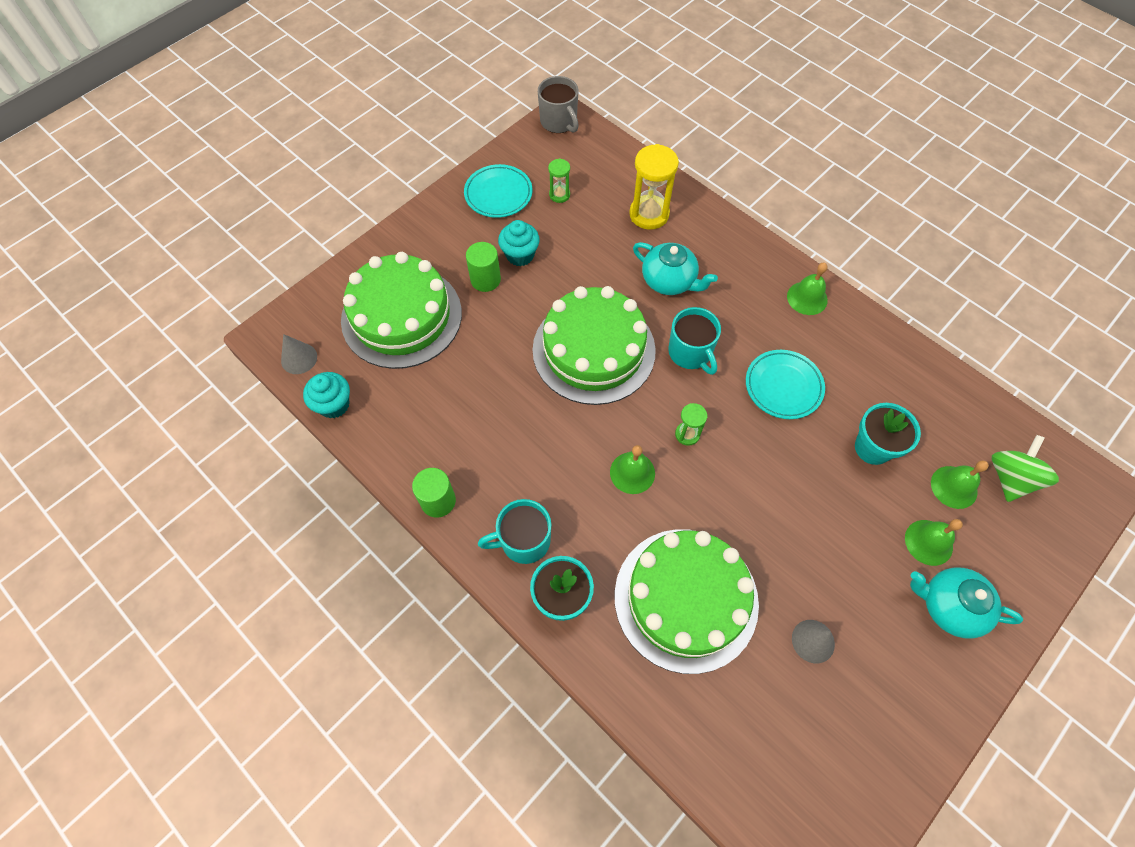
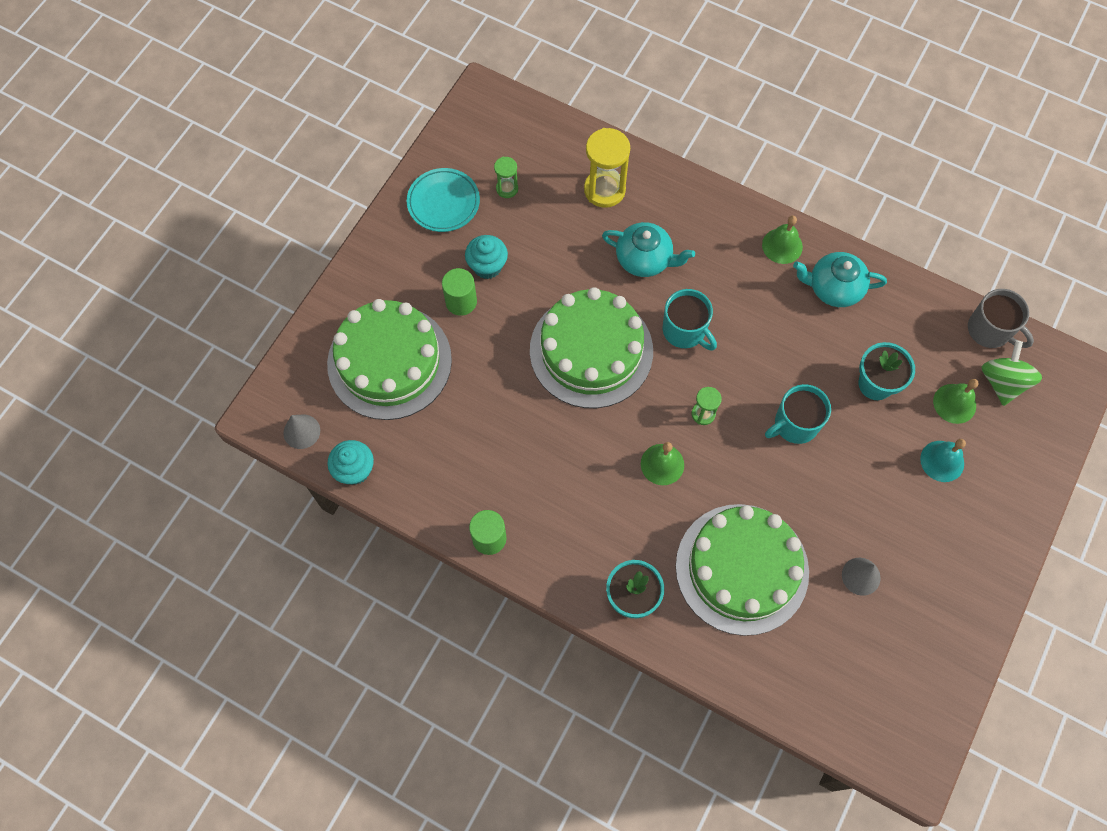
camera: 15 degrees left, 5 degrees up
turquoise mug [478,499,551,564] -> turquoise mug moved to [765,384,831,444]
grey mug [538,76,579,133] -> grey mug moved to [968,289,1034,348]
turquoise plate [746,350,825,419] -> none
green bell [905,519,963,566] -> turquoise bell [920,439,966,482]
turquoise teapot [910,567,1023,639] -> turquoise teapot moved to [793,252,887,307]

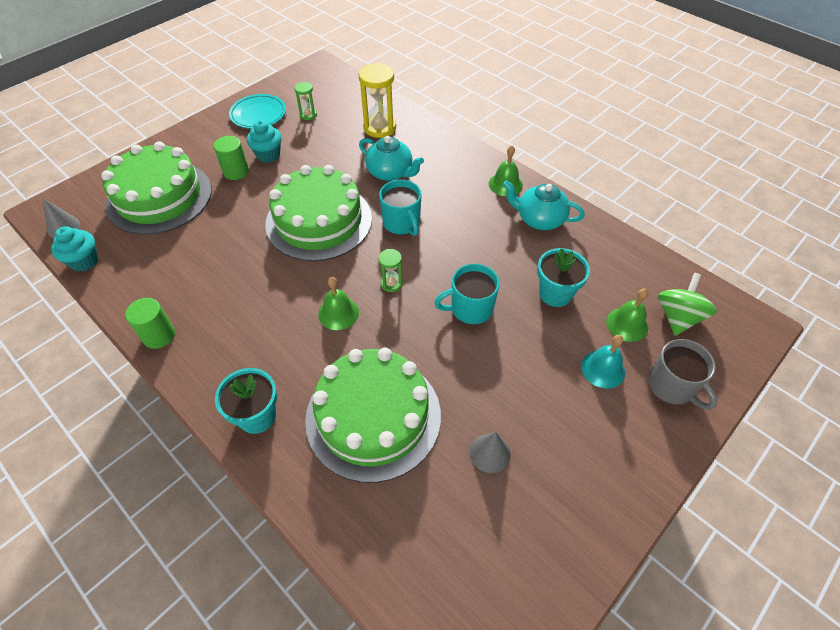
camera: 15 degrees right, 15 degrees down
grey mug [968,289,1034,348] -> grey mug moved to [648,339,717,410]

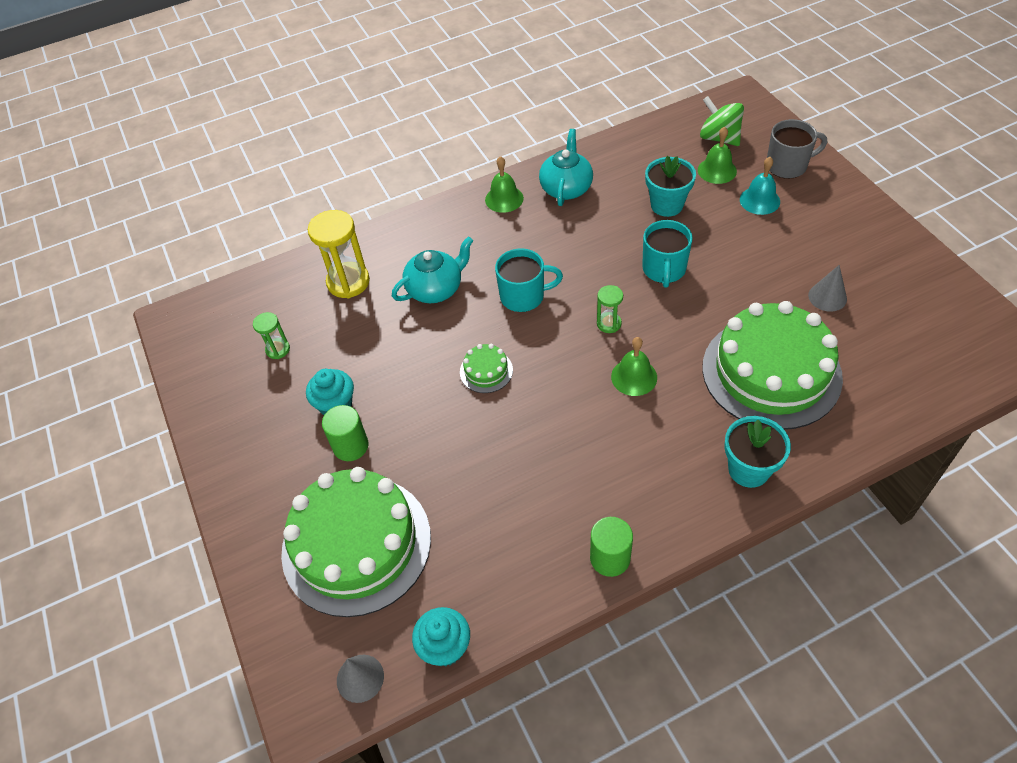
camera: 65 degrees left, 0 degrees up
turquoise plate [229,94,286,129] -> none
green cake [265,165,372,261] -> green cake [460,344,513,393], size x0.40
turquoise teapot [503,180,585,230] -> turquoise teapot turned 150 degrees clockwise [539,129,593,206]

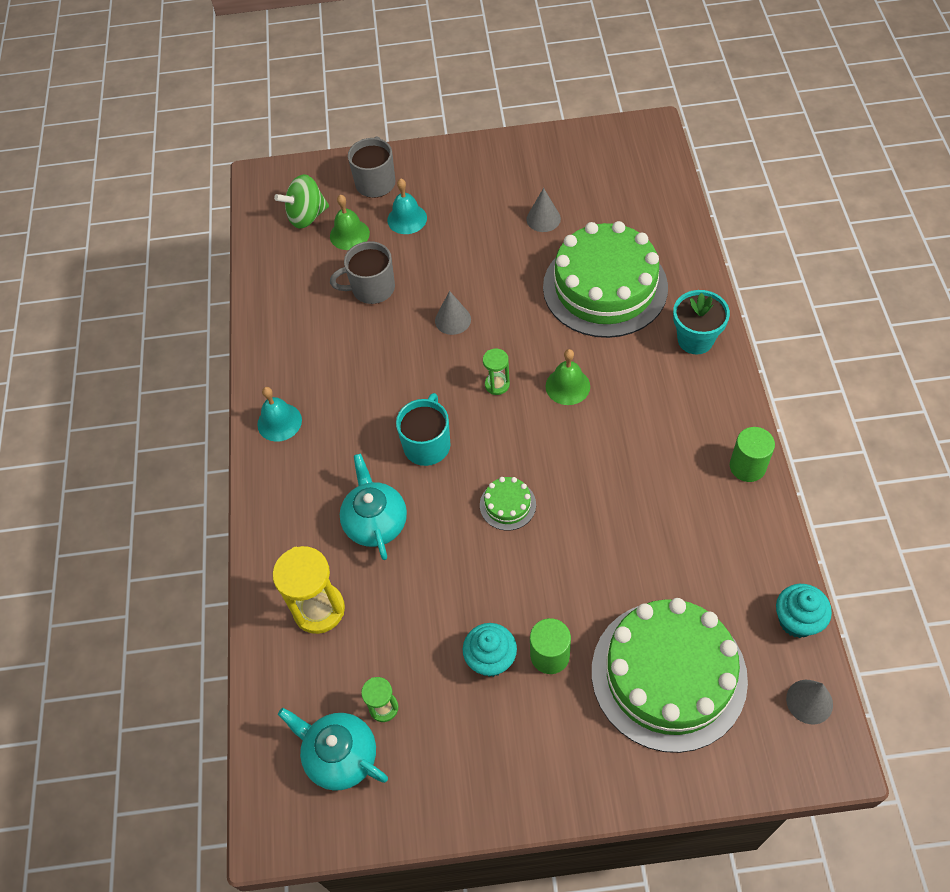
camera: 70 degrees left, 5 degrees up
green bell [485,156,524,213] -> turquoise bell [257,387,302,442]
turquoise teapot [539,129,593,206] -> turquoise teapot moved to [278,708,388,791]
turquoise mug [642,220,693,288] -> grey cone [435,291,471,335]
turquoise flower pot [645,156,696,217] -> grey mug [330,241,395,304]

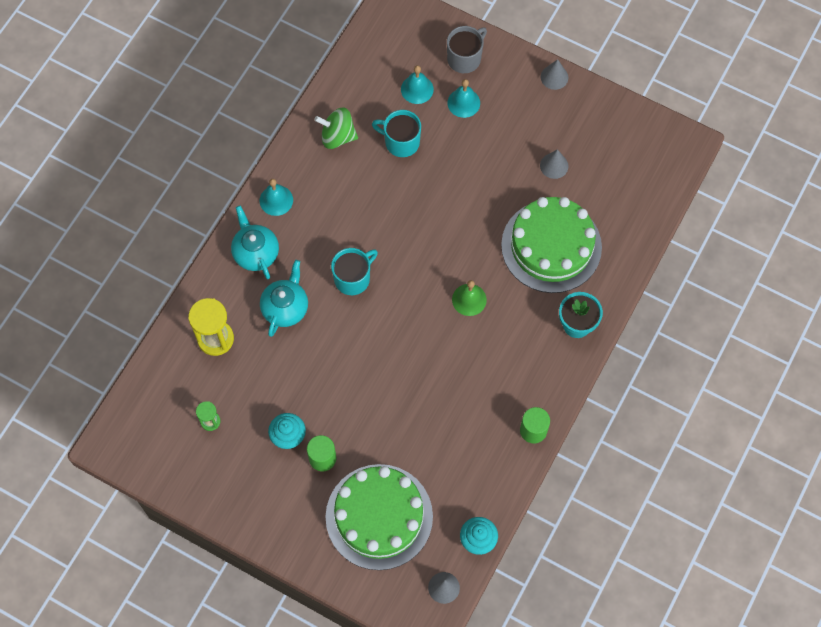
camera: 30 degrees right, 10 degrees up
green spinning top [274,174,329,229] -> green spinning top moved to [314,108,358,149]
turquoise teapot [278,708,388,791] -> turquoise teapot moved to [231,206,279,279]
green bell [330,195,370,250] -> turquoise bell [401,65,434,104]
grey mug [330,241,395,304] -> turquoise mug [372,110,421,157]
grey cone [435,291,471,335] -> grey cone moved to [541,59,568,90]
green cake [480,477,536,531] -> none
green hourglass [483,349,510,395] -> none

